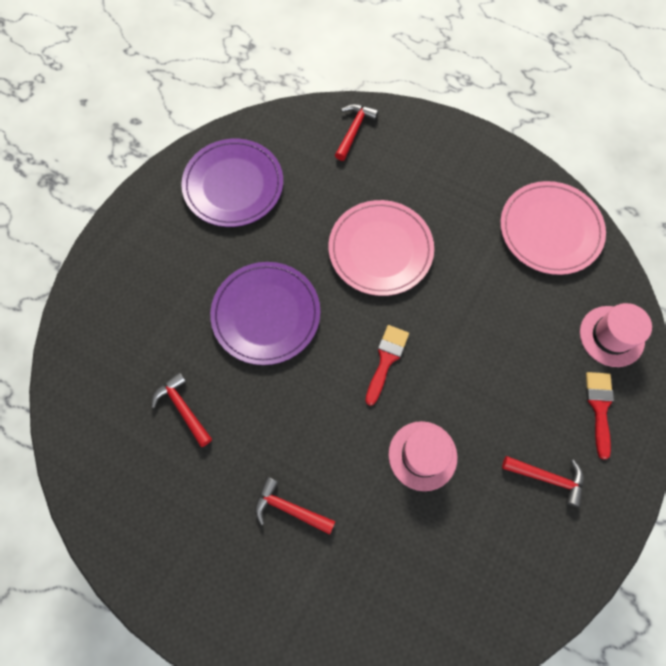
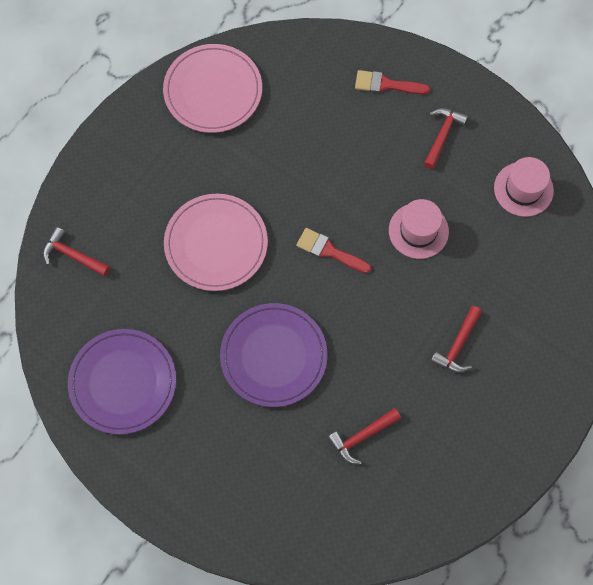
camera: 85 degrees left, 0 degrees up
pink hat [580,303,652,367] -> pink hat moved to [494,157,554,217]

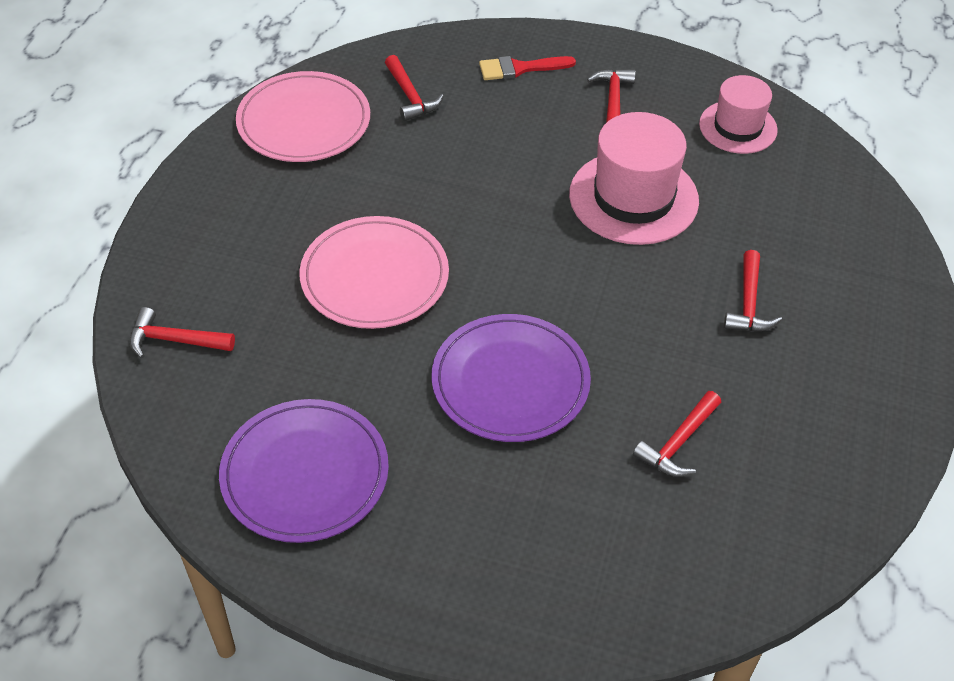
camera: 20 degrees left, 20 degrees down
red brush [296,228,372,273] -> none
pink hat [389,199,449,259] -> pink hat [569,112,699,245], size x1.58
none -> red hammer [385,55,444,121]

